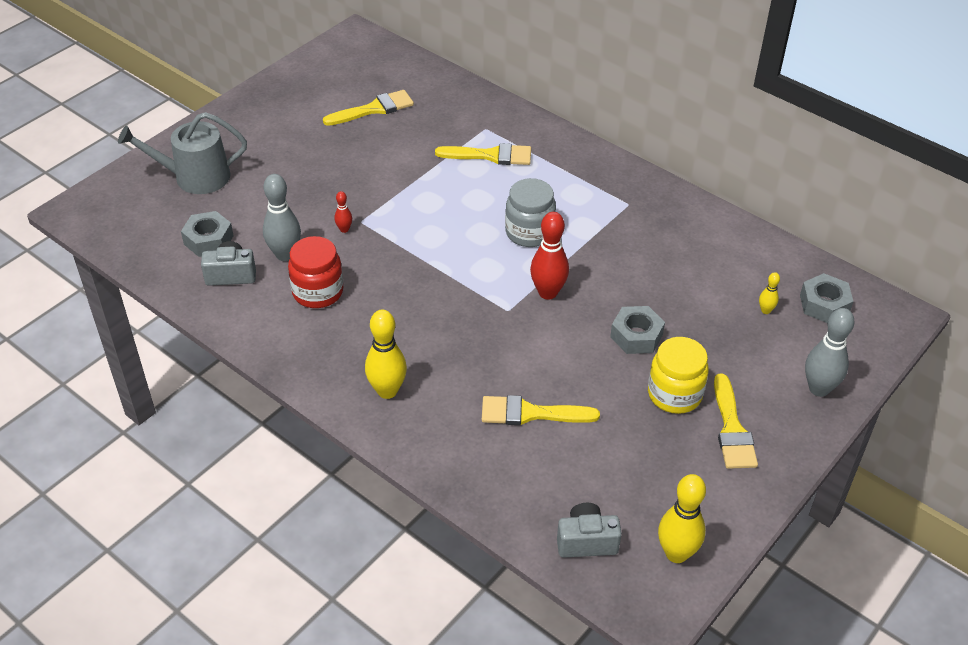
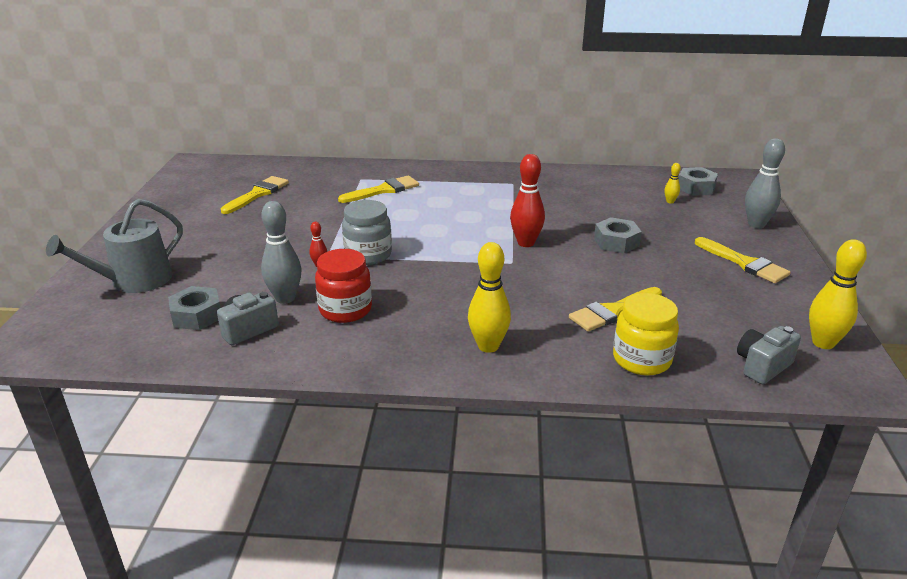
camera: 35 degrees left, 15 degrees down
grey jar [505,178,556,247] -> grey jar moved to [342,200,392,265]
yellow jar [648,337,709,414] -> yellow jar moved to [613,293,679,376]

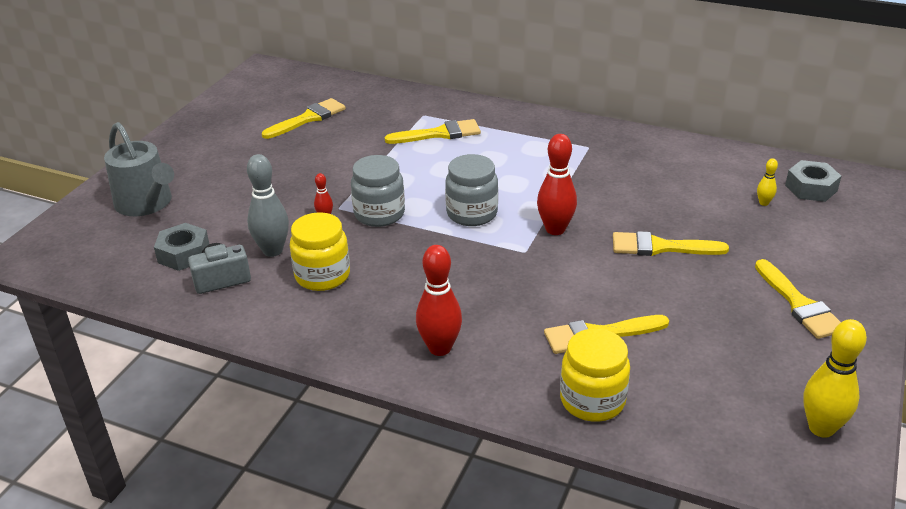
camera: 20 degrees right, 5 degrees up
grey watering can [46,199,183,293] -> grey watering can turned 105 degrees counterclockwise [104,122,174,216]
red jar [315,249,372,323] -> yellow jar [290,212,350,291]
yellow bowling pin [468,242,511,353] -> red bowling pin [416,245,462,356]
grey nut [594,217,642,254] -> yellow brush [613,231,729,256]
grey camera [737,326,801,384] -> none
grey bowling pin [745,138,785,228] -> none
none -> grey jar [445,154,498,226]

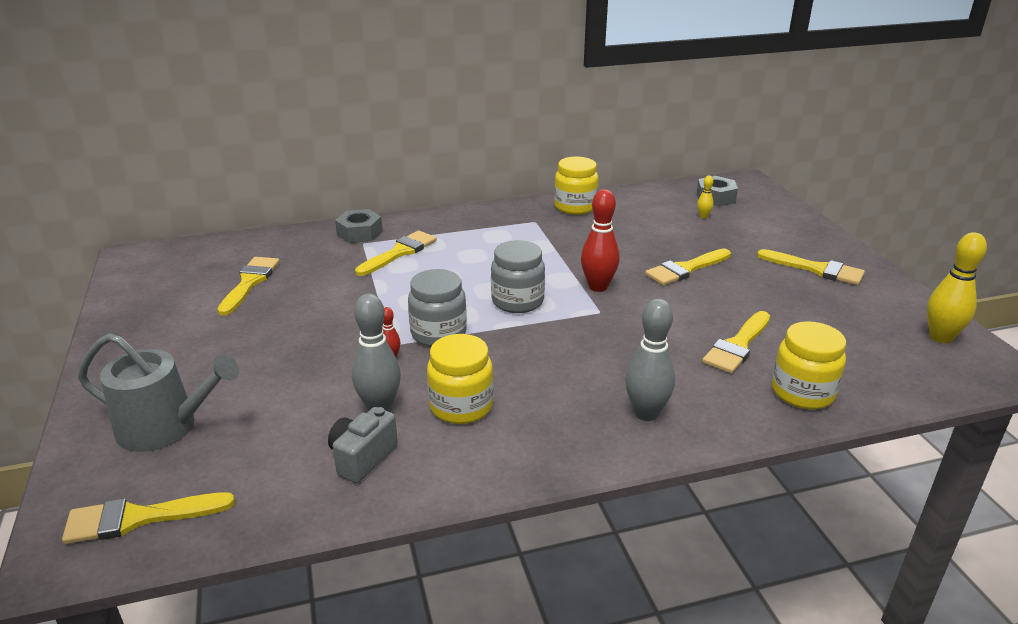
camera: 40 degrees left, 5 degrees down
grey nut [154,223,209,271] -> grey nut moved to [335,209,383,243]
red bowling pin [416,245,462,356] -> grey bowling pin [626,299,675,421]
none -> yellow brush [62,492,235,544]
none -> yellow jar [554,157,599,215]

